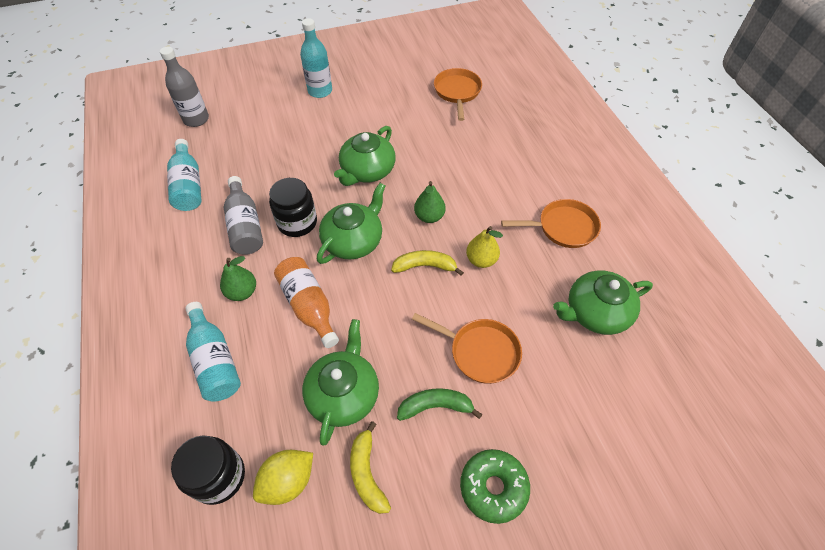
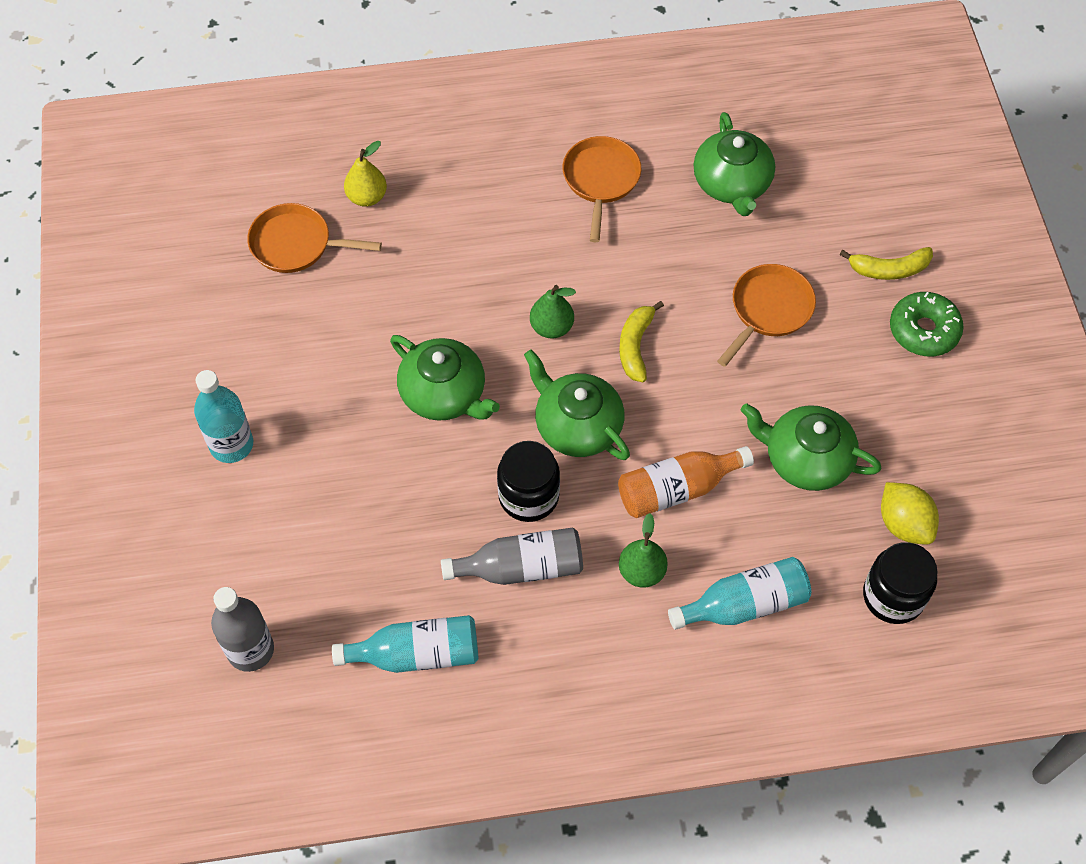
camera: 80 degrees left, 5 degrees up
yellow banana [350,421,391,514] -> yellow banana moved to [840,247,933,280]
green banana [397,388,483,421] -> none
yellow pear [466,226,503,268] -> yellow pear moved to [344,141,387,207]

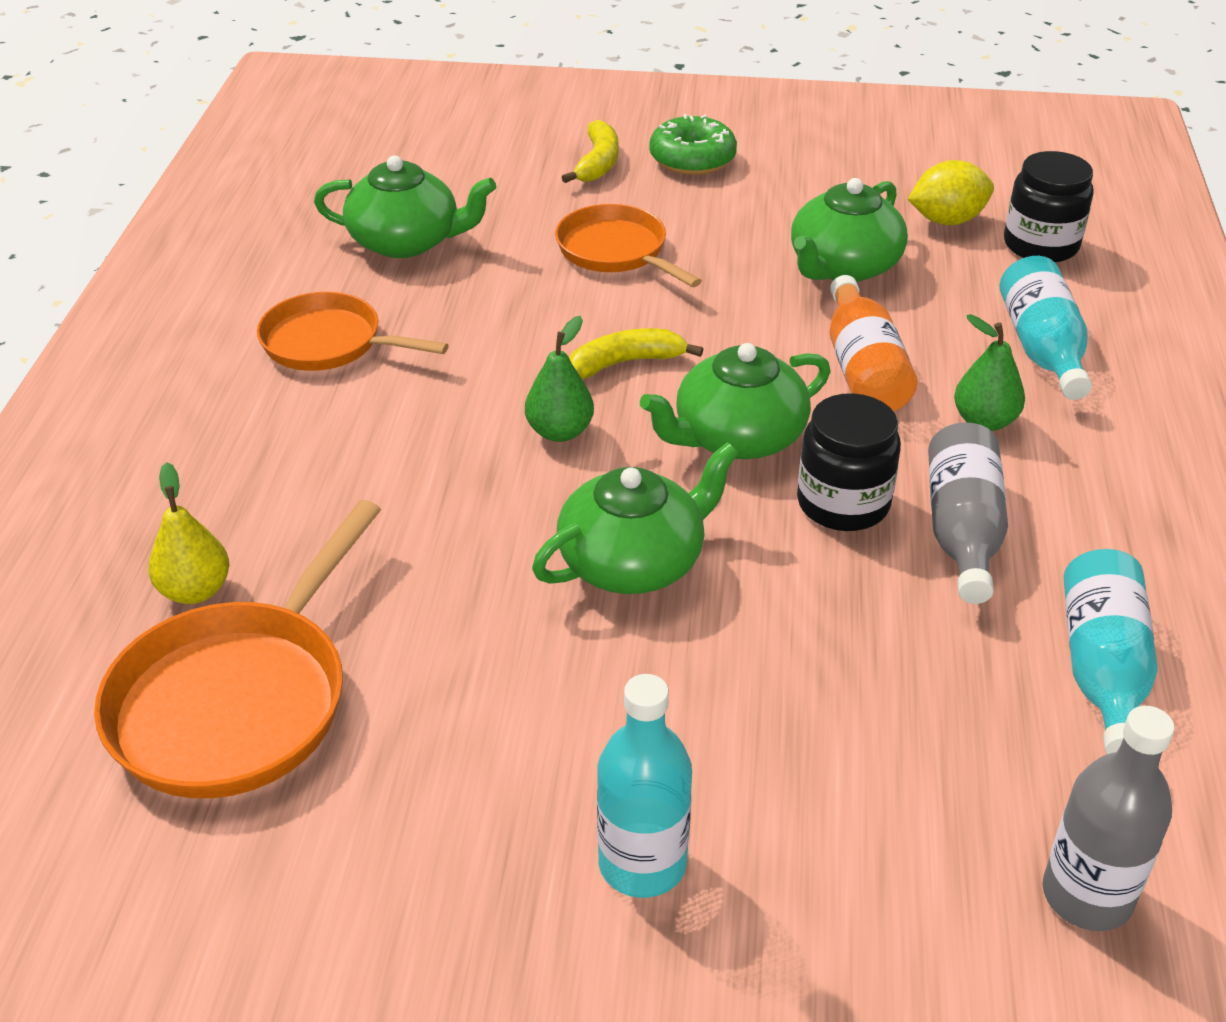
camera: 75 degrees left, 20 degrees down
orange pan [247,203,382,273] -> orange pan [94,500,381,798], size x1.52
yellow banana [619,301,664,382] -> yellow banana turned 135 degrees clockwise [569,328,703,379]

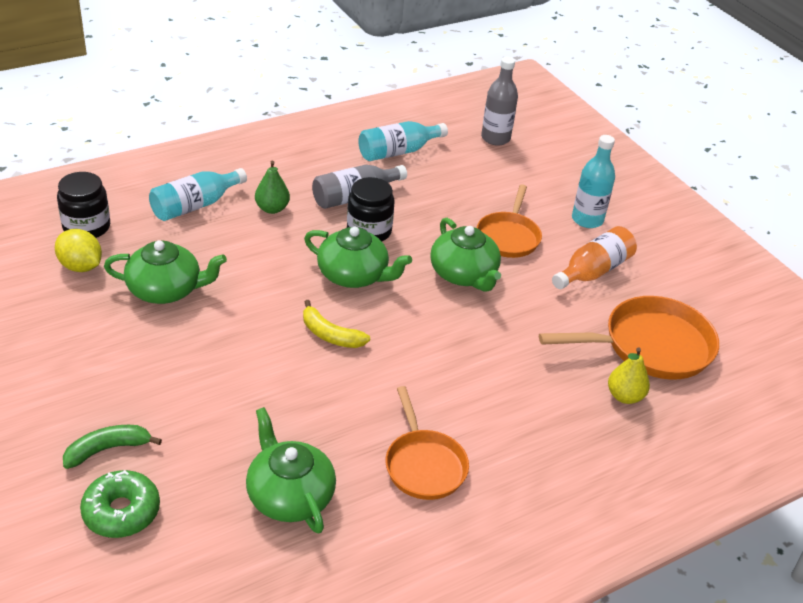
camera: 130 degrees left, 0 degrees up
green pear [525,316,594,442] -> none
green teapot [532,442,739,594] -> green teapot turned 135 degrees counterclockwise [430,218,501,292]
orange pan [555,204,702,287] -> orange pan moved to [477,184,542,258]
yellow banana [562,120,619,183] -> green banana [63,425,162,469]
green donut [649,114,737,175] -> green donut moved to [80,470,160,538]
orange bottle [830,275,918,412] -> orange bottle moved to [552,226,637,289]

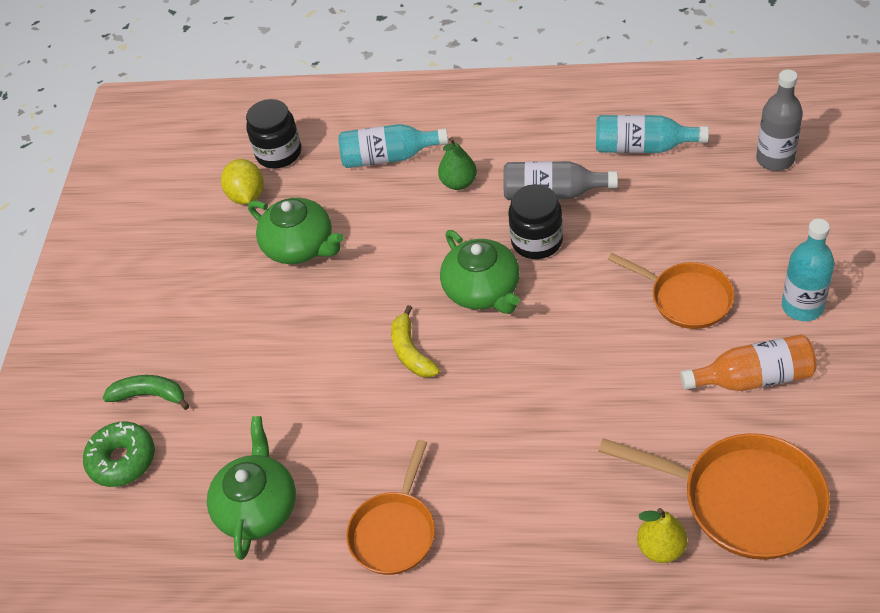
camera: 45 degrees right, 10 degrees up
green teapot [430,218,501,292] -> none
orange pan [477,184,542,258] -> orange pan turned 105 degrees counterclockwise [608,253,734,329]

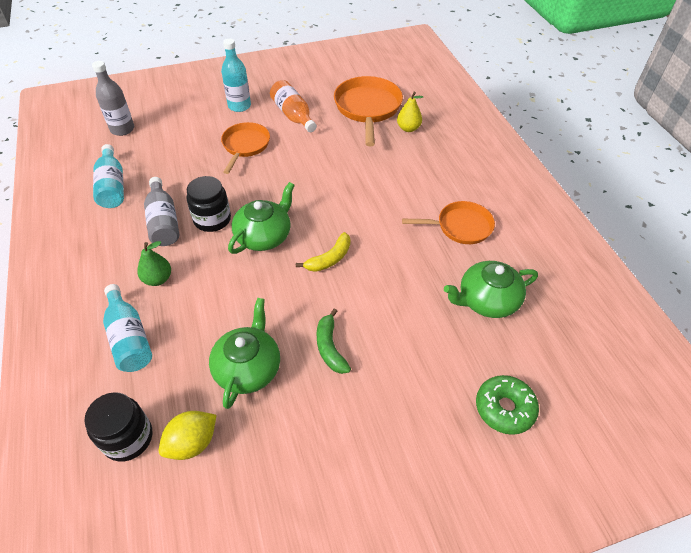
camera: 120 degrees left, 0 degrees up
green banana [103,375,190,410] -> green banana moved to [316,308,351,374]

